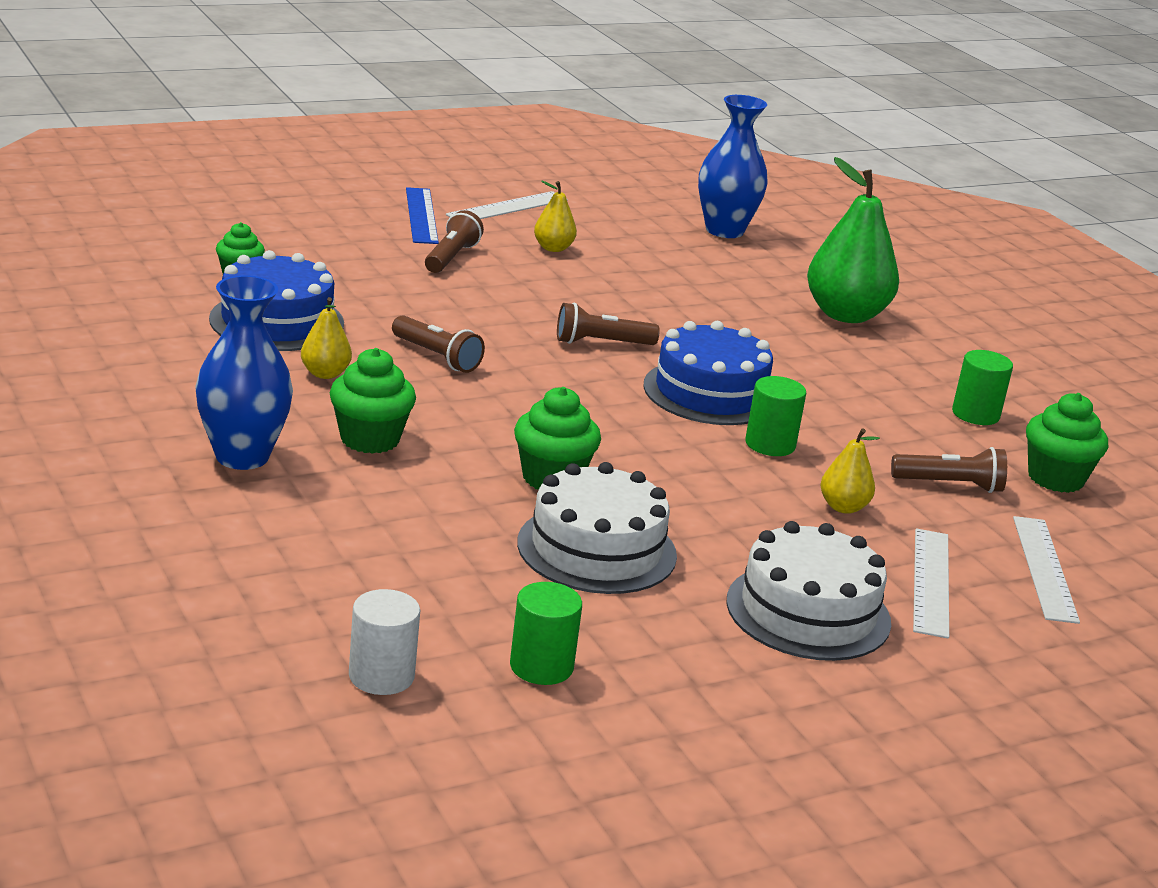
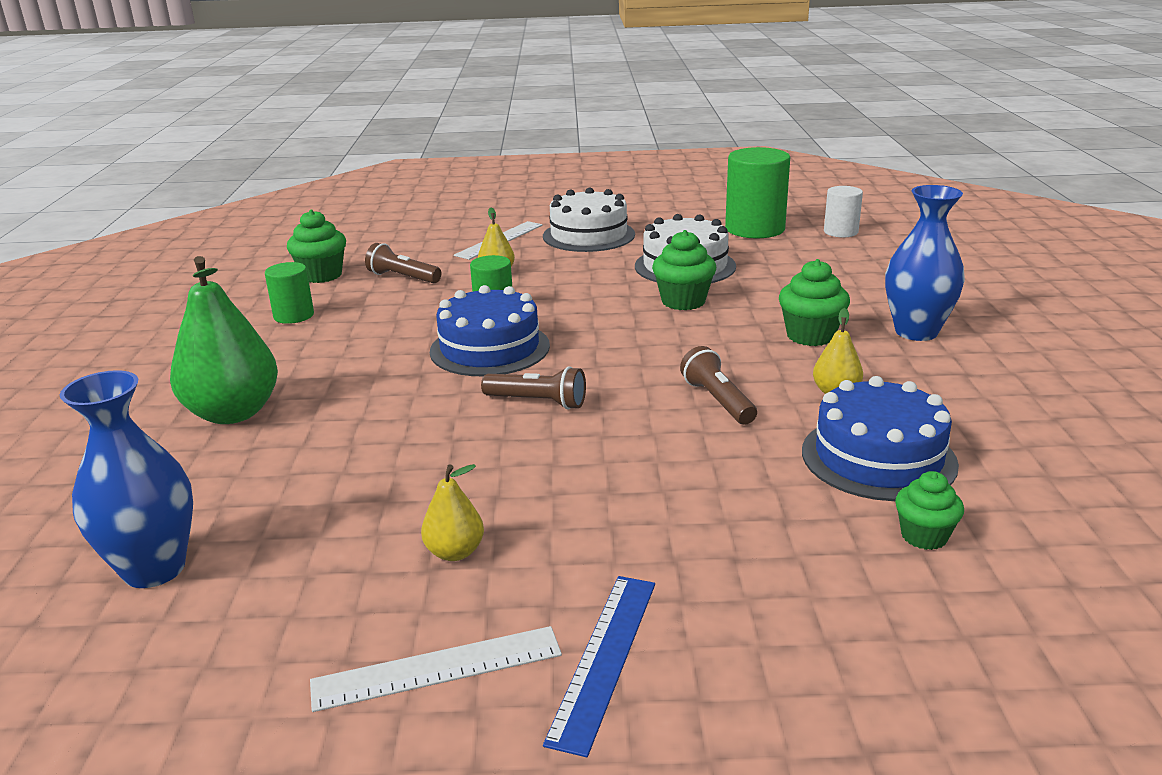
camera: 150 degrees left, 0 degrees up
brown flashlight [425,210,484,273] -> none
green cylinder [510,582,582,685] -> green cylinder [725,147,790,238], size x1.78
white ruler [1013,516,1080,624] -> none

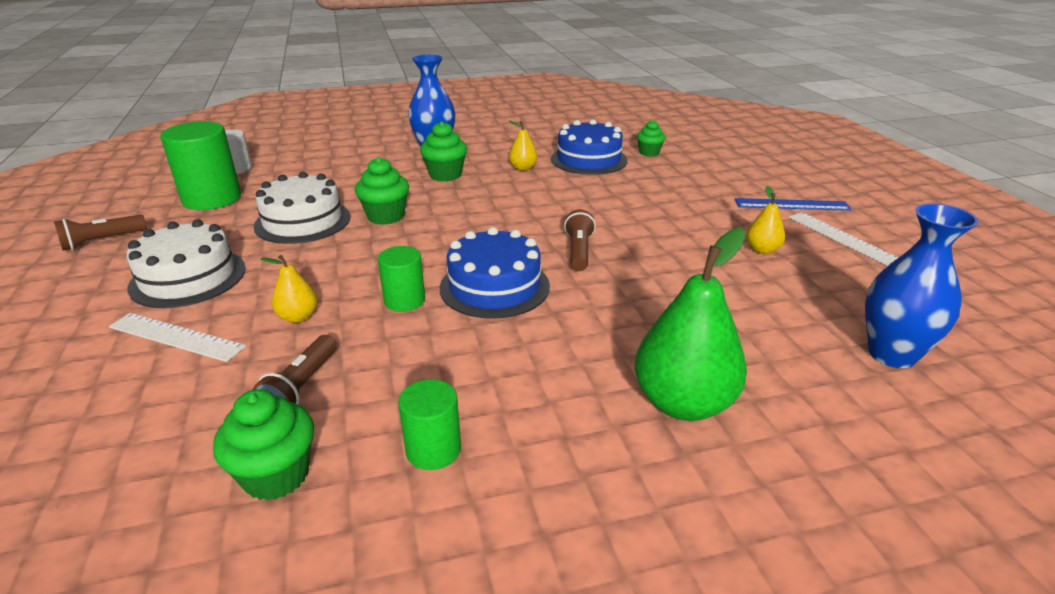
camera: 105 degrees left, 5 degrees up
brown flashlight [680,346,757,425] -> brown flashlight moved to [54,215,147,250]

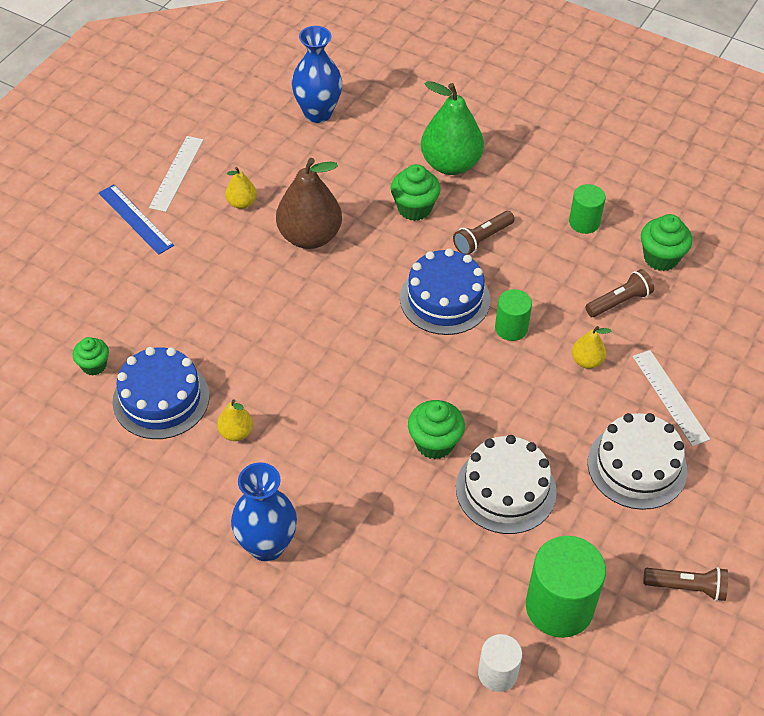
camera: 135 degrees left, 20 degrees up
green cupcake [420,121,467,181] -> green cupcake moved to [391,164,441,221]
brown flashlight [564,209,596,271] -> brown flashlight moved to [453,211,514,255]
none -> brown pear [276,158,342,249]

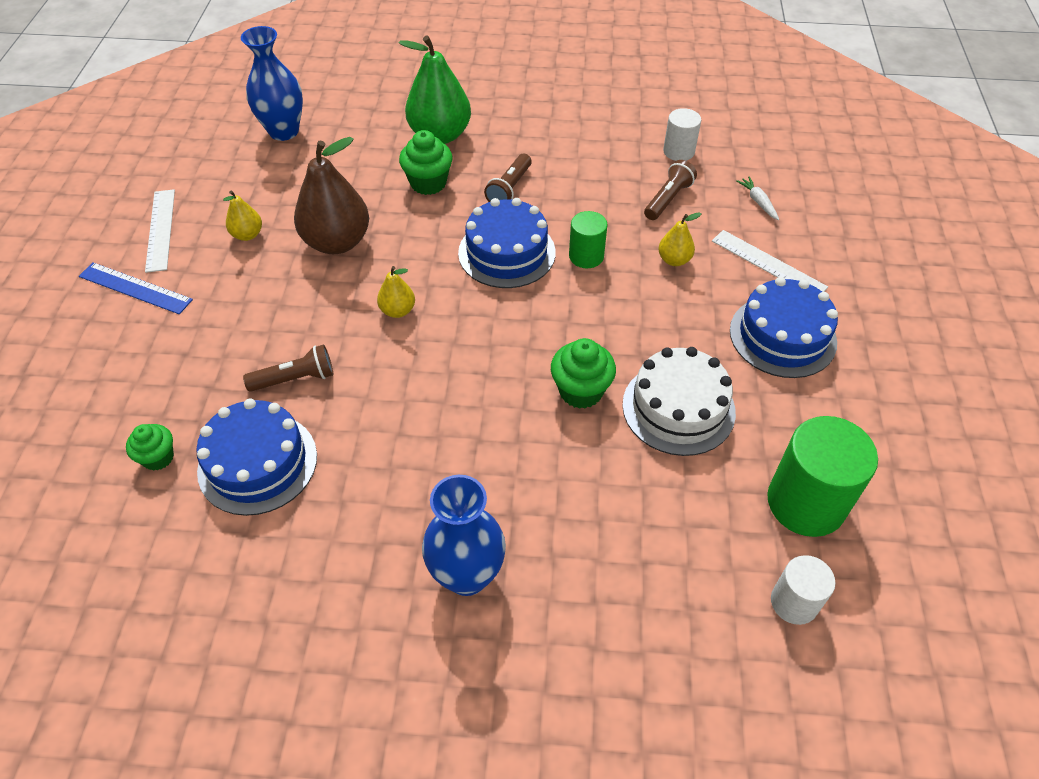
camera: 25 degrees left, 0 degrees up
yellow pear [217,399,253,441] -> yellow pear moved to [377,266,415,318]
green cylinder [569,184,606,234] -> none
white cake [588,413,687,510] -> blue cake [730,277,838,378]
green cupcake [641,214,692,271] -> white cylinder [663,108,701,161]
brown flashlight [643,567,728,601] -> brown flashlight moved to [243,344,333,392]
none -> white carrot [736,177,779,220]

